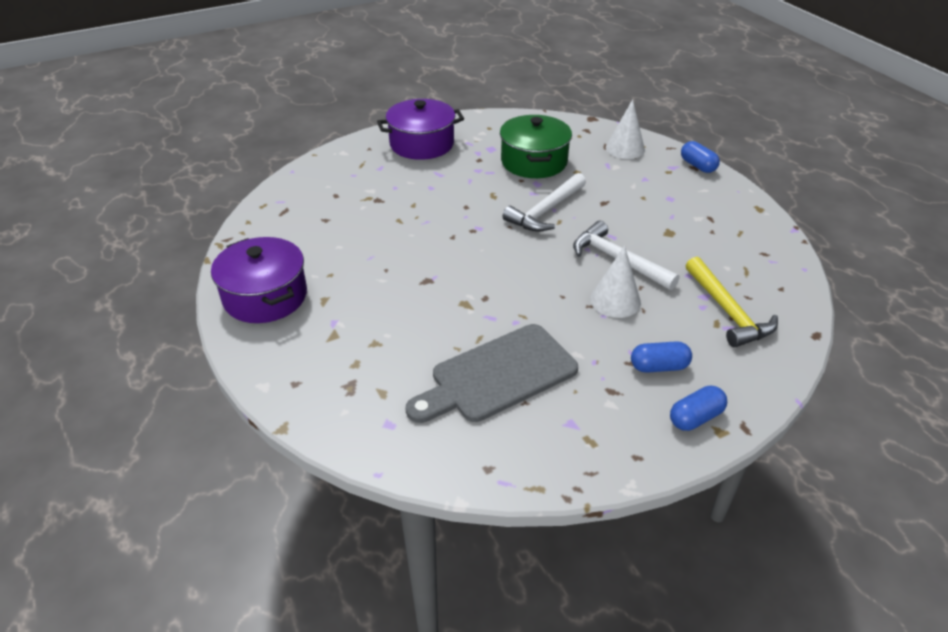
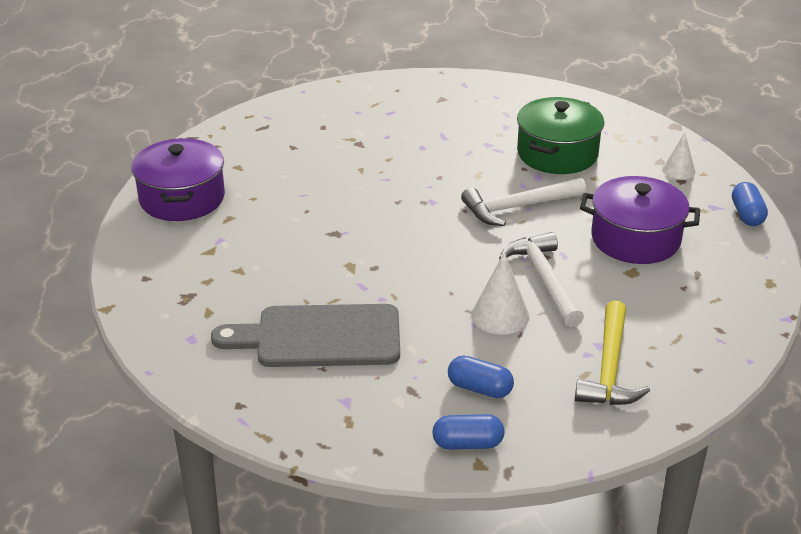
camera: 30 degrees right, 5 degrees down
purple pot [377,99,464,160] -> purple pot moved to [580,176,700,264]
white cone [606,99,645,159] -> white cone [662,132,695,180], size x0.66

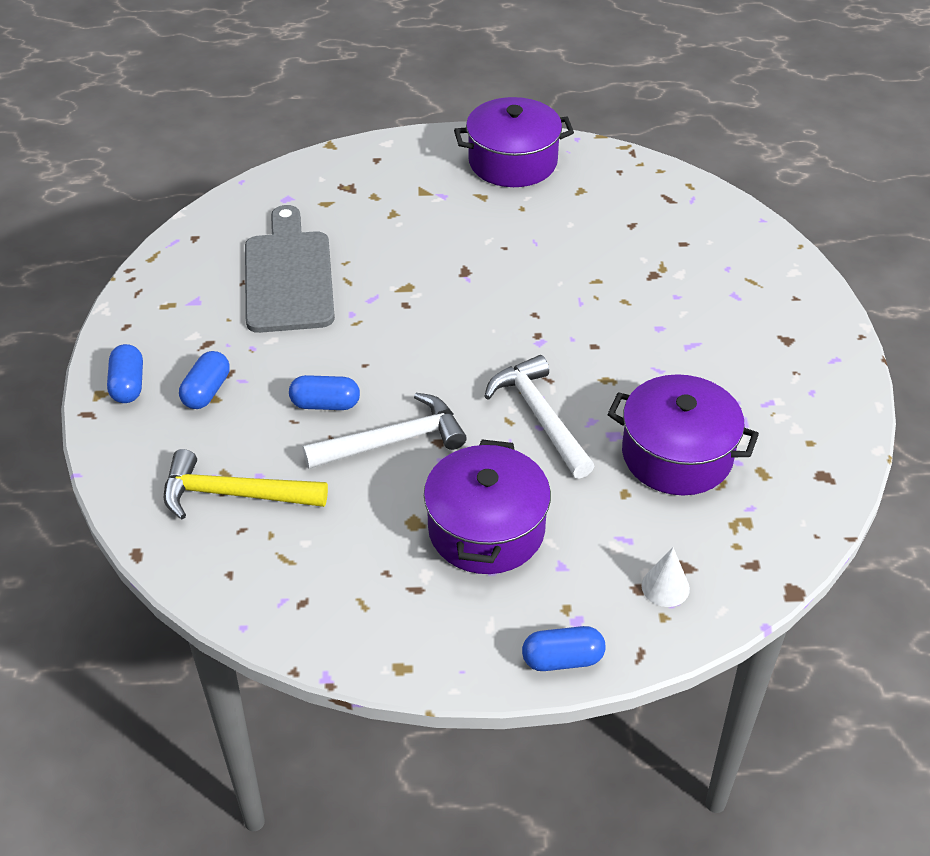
camera: 85 degrees right, 10 degrees up
white cone [471,252,529,335] -> blue capsule [289,375,360,410]
green pot [517,97,605,174] -> purple pot [608,374,759,495]

